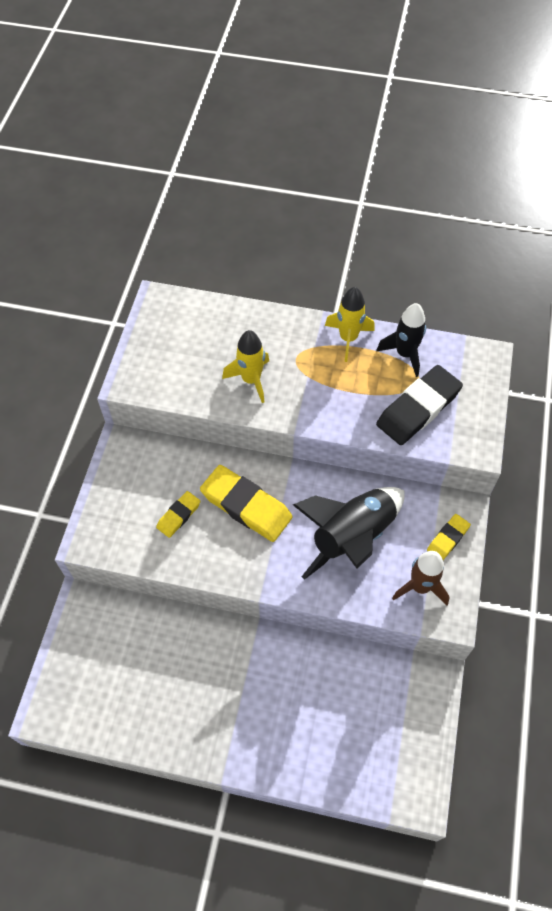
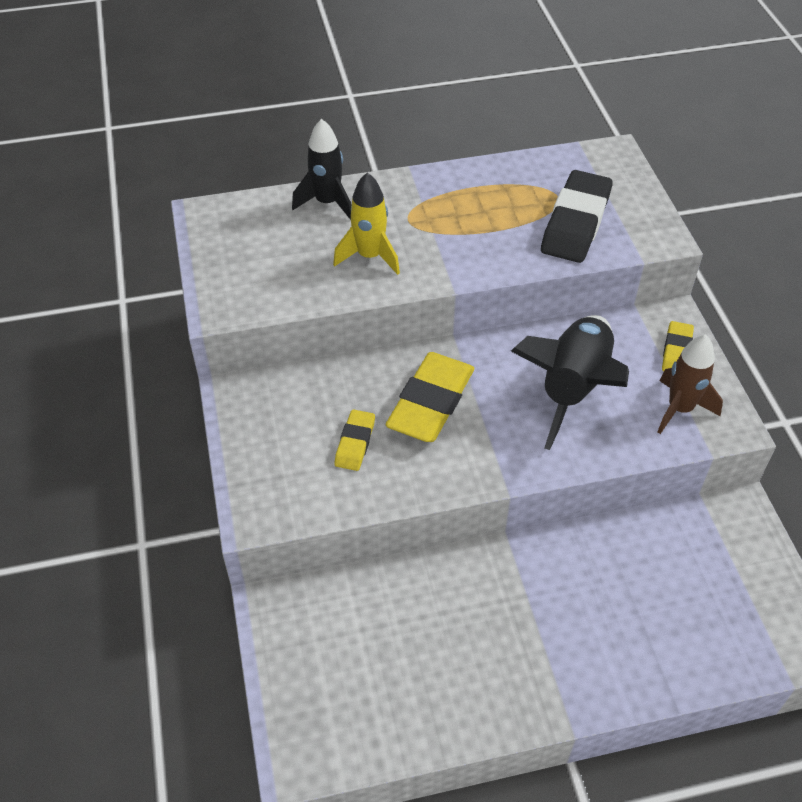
camera: 25 degrees left, 10 degrees down
yellow eraser [200,465,293,542] -> yellow eraser turned 75 degrees counterclockwise [386,352,474,442]
yellow rocket [325,287,375,362] -> none
black rocket [376,303,426,377] -> black rocket moved to [292,119,351,220]

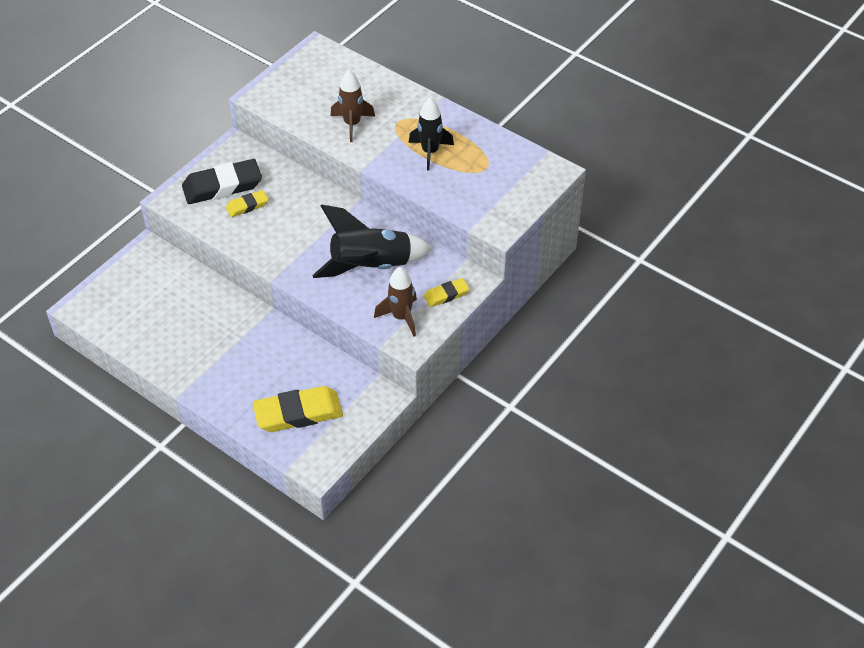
camera: 50 degrees right, 0 degrees up
black rocket [292,119,351,220] -> black rocket moved to [408,98,454,171]
yellow rocket [333,173,400,275] -> brown rocket [331,70,375,142]
yellow eraser [386,352,474,442] -> yellow eraser moved to [253,386,343,432]
black eraser [541,170,613,263] -> black eraser moved to [182,159,262,204]

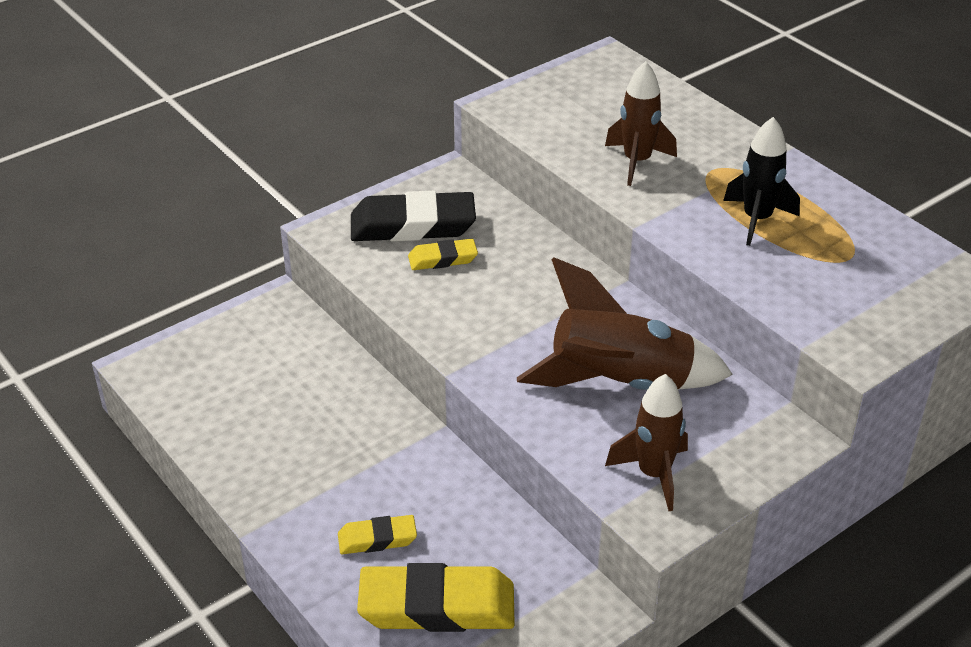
camera: 15 degrees right, 10 degrees down
black rocket [312,205,433,278] -> brown rocket [517,258,733,390]
yellow eraser [424,278,469,307] -> yellow eraser moved to [338,515,417,554]

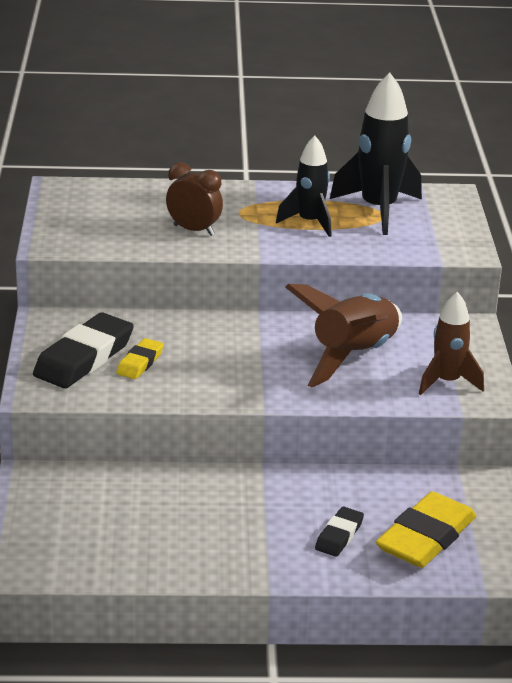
camera: 55 degrees left, 10 degrees down
yellow eraser [338,515,417,554] -> black eraser [315,507,364,557]
brown rocket [605,61,677,186] -> brown clock [166,162,223,236]
none -> black rocket [330,72,422,235]

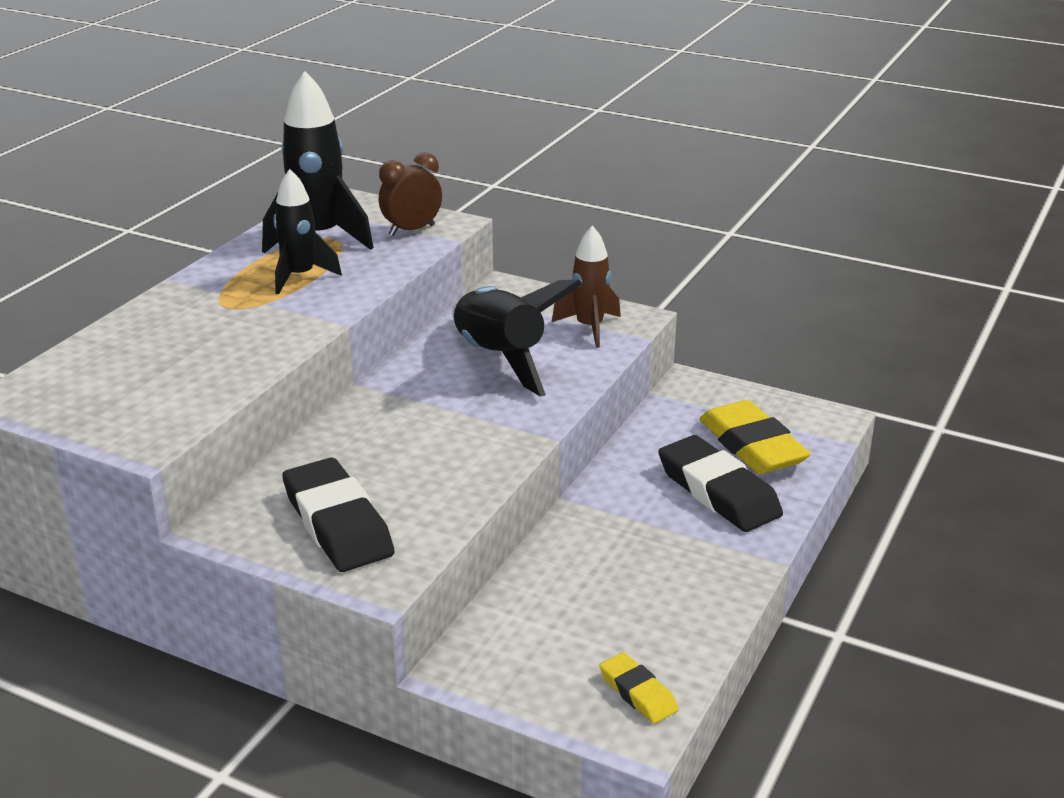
camera: 60 degrees left, 0 degrees up
yellow eraser [116,338,164,379] -> yellow eraser moved to [600,652,678,724]
brown clock [166,162,223,236] -> brown clock moved to [379,152,442,236]
brown rocket [285,284,402,387] -> black rocket [452,279,582,397]
black eraser [315,507,364,557] -> black eraser [658,435,783,532], size x1.90

